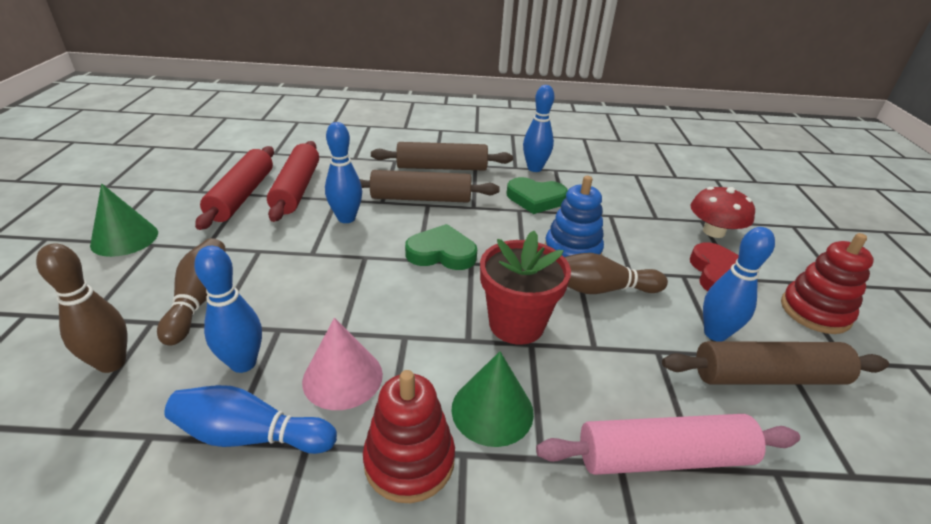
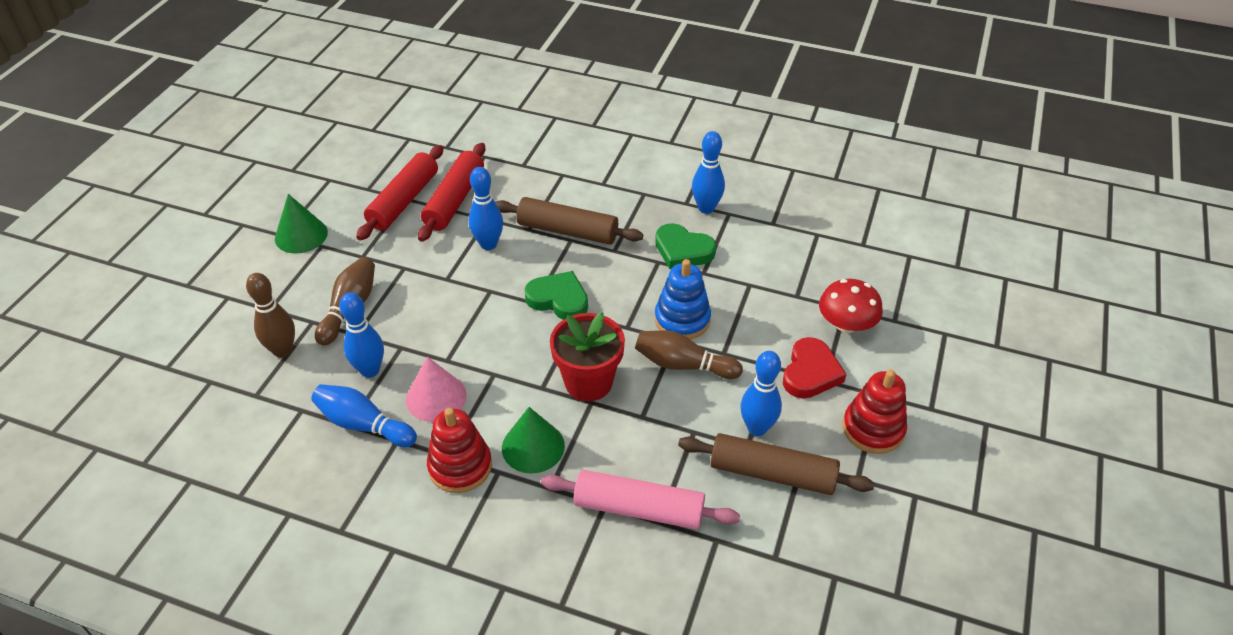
camera: 20 degrees right, 10 degrees up
brown rolling pin [371,142,513,171] -> none

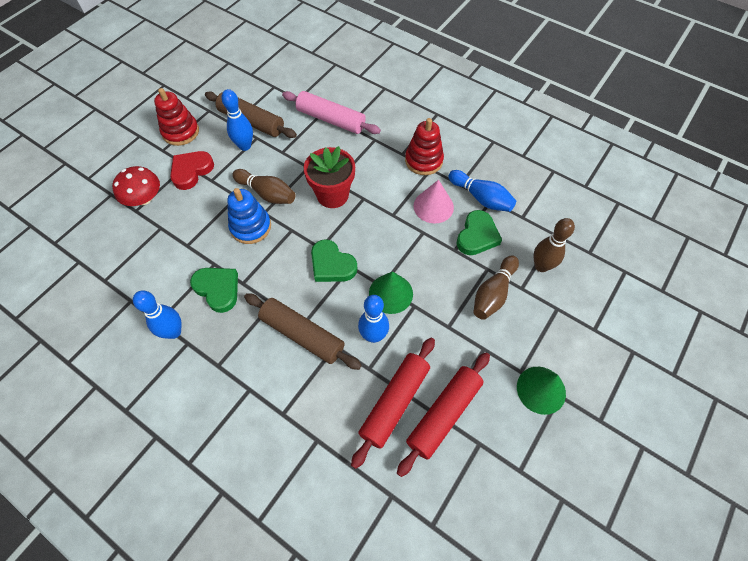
camera: 165 degrees left, 15 degrees up
blue bowling pin [339,292,384,378] -> green heart [456,210,502,255]
green cone [502,407,565,474] -> green cone moved to [369,271,413,314]

